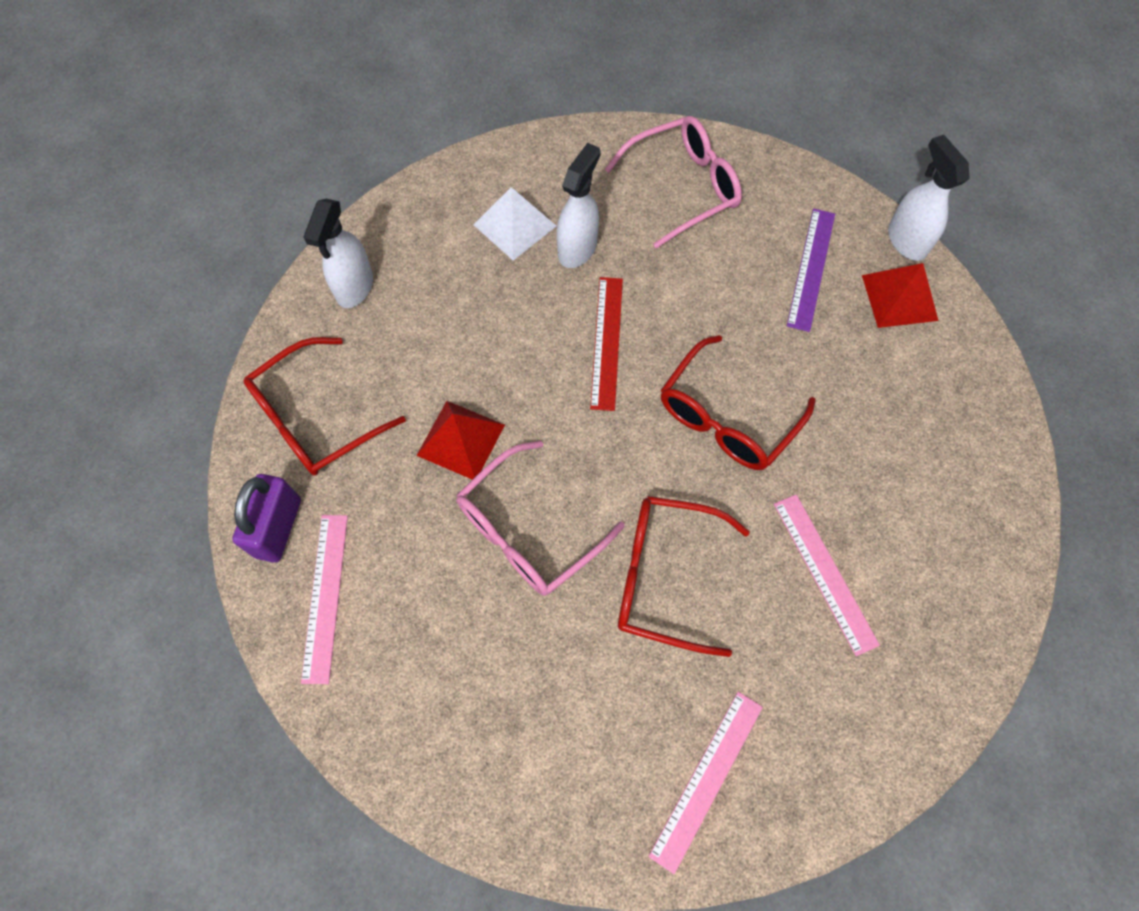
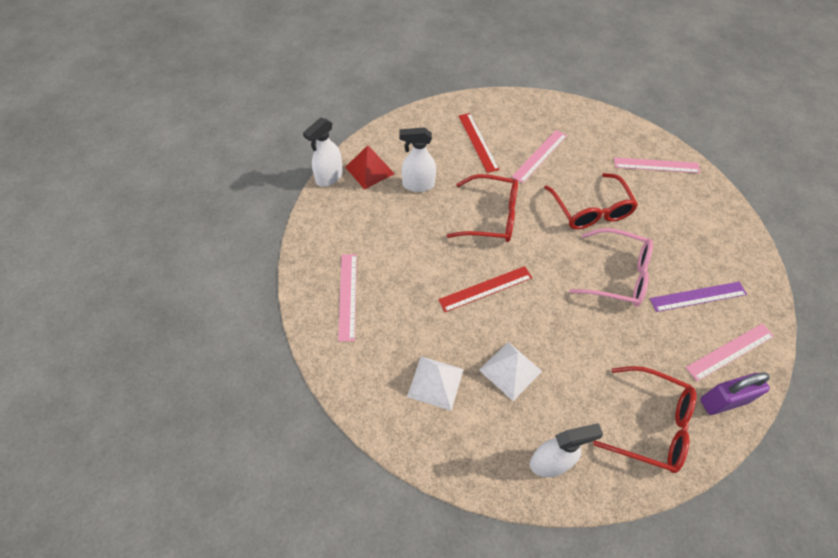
camera: 120 degrees left, 10 degrees down
red pyramid [416,401,505,480] -> none
white spray bottle [557,143,601,268] -> white spray bottle moved to [399,127,436,192]
pink glasses [605,116,742,249] -> pink ruler [338,254,357,342]
purple ruler [787,209,835,332] -> purple ruler moved to [650,282,747,312]
none -> red ruler [458,113,500,173]
none -> white pyramid [479,342,542,401]

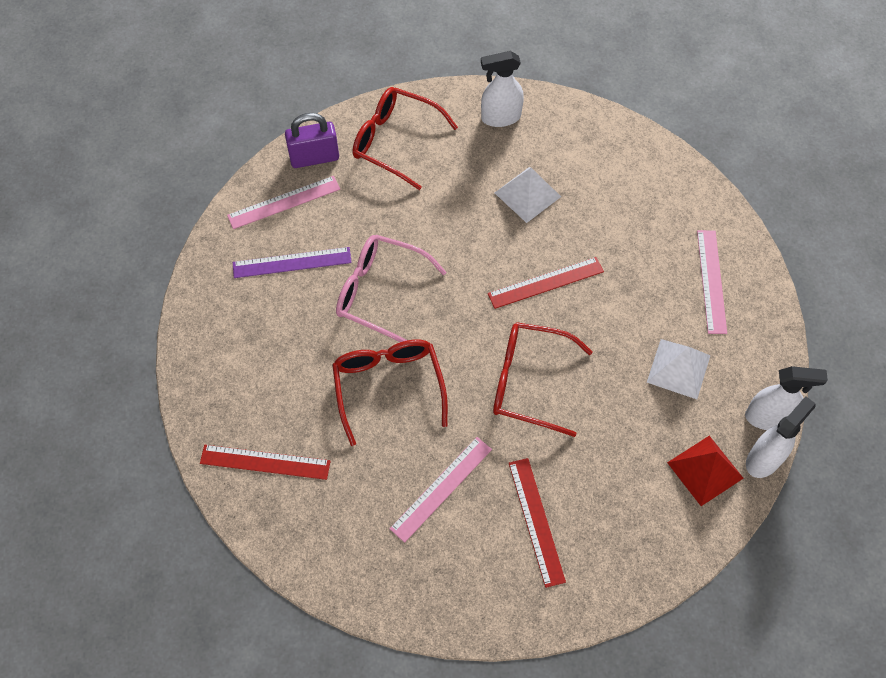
camera: 175 degrees left, 5 degrees up
white spray bottle [399,127,436,192] -> white spray bottle moved to [745,366,828,430]
white pyramid [407,356,464,411] -> white pyramid moved to [647,339,711,399]
pink ruler [614,157,701,173] -> red ruler [200,445,331,480]

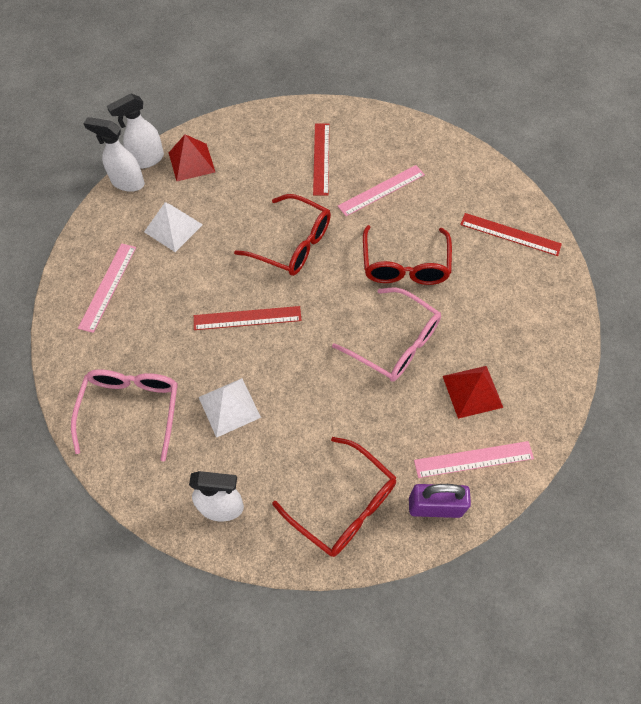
camera: 165 degrees left, 0 degrees up
purple ruler [233,247,352,278] -> red pyramid [443,366,503,419]
none -> pink glasses [71,370,178,462]

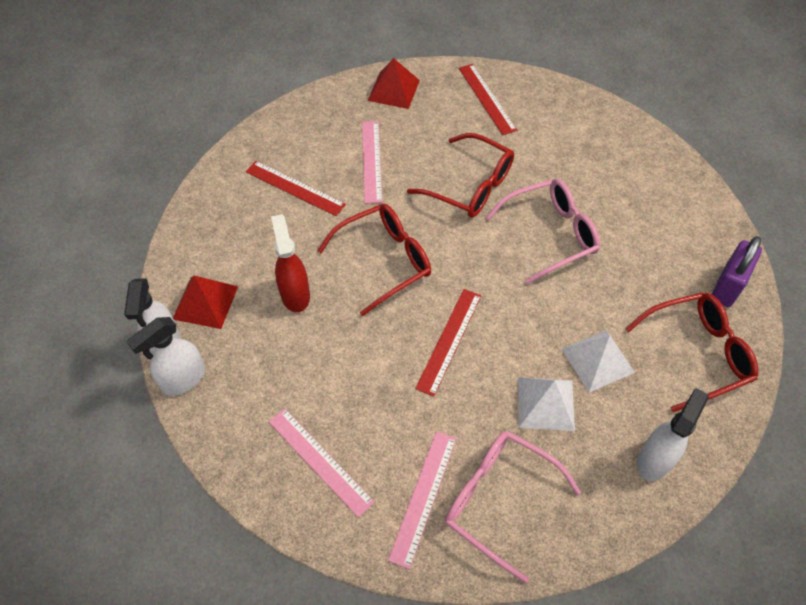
camera: 60 degrees left, 5 degrees down
white pyramid [144,202,203,252] -> white pyramid moved to [562,330,635,393]
pink ruler [414,441,534,478] -> pink ruler moved to [388,432,456,569]
red pyramid [443,366,503,419] -> red pyramid moved to [368,58,420,109]
red ruler [460,213,562,256] -> red ruler turned 75 degrees counterclockwise [459,64,517,135]
none -> red spray bottle [271,214,310,312]

